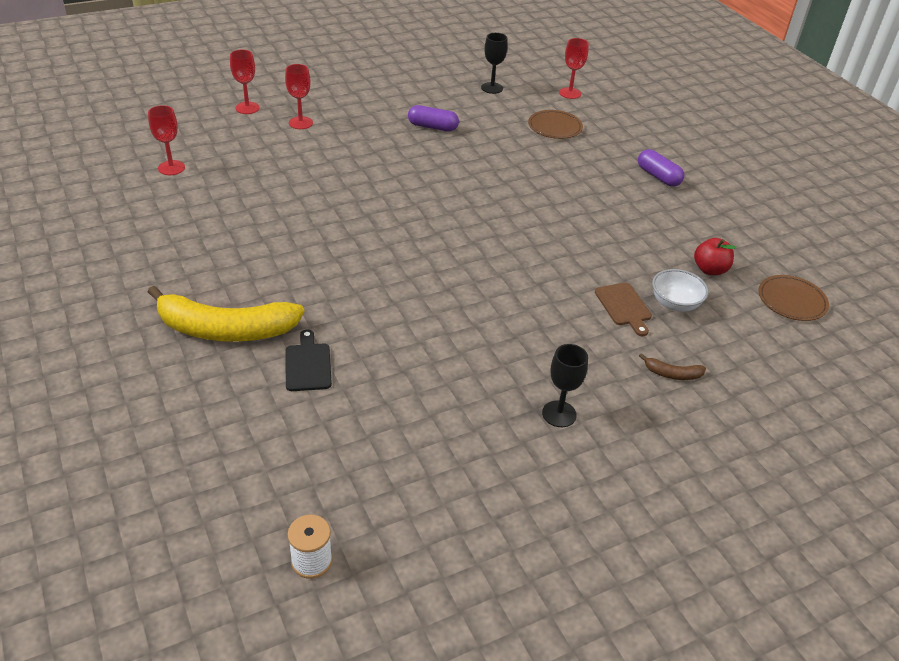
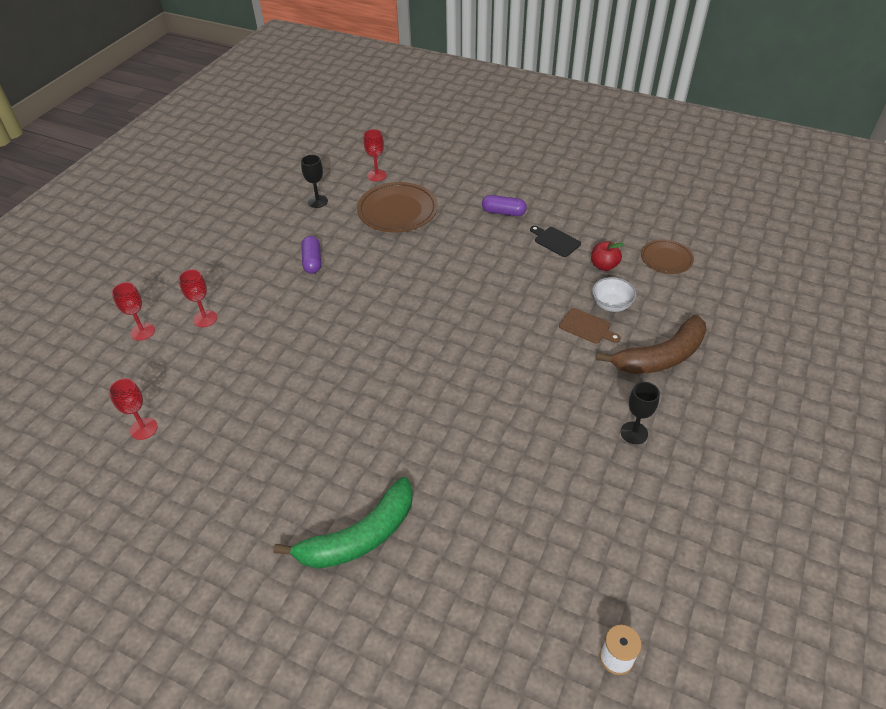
camera: 35 degrees left, 5 degrees up
yellow banana [148,286,304,342] -> green banana [273,477,413,569]
black cutting board [285,330,332,391] -> black cutting board moved to [530,226,581,257]
purple capsule [408,105,459,132] -> purple capsule turned 75 degrees counterclockwise [302,236,321,274]
brown plate [528,110,583,139] -> brown plate [357,182,438,233], size x1.69
brown banana [639,353,706,380] -> brown banana [596,315,707,374], size x2.44

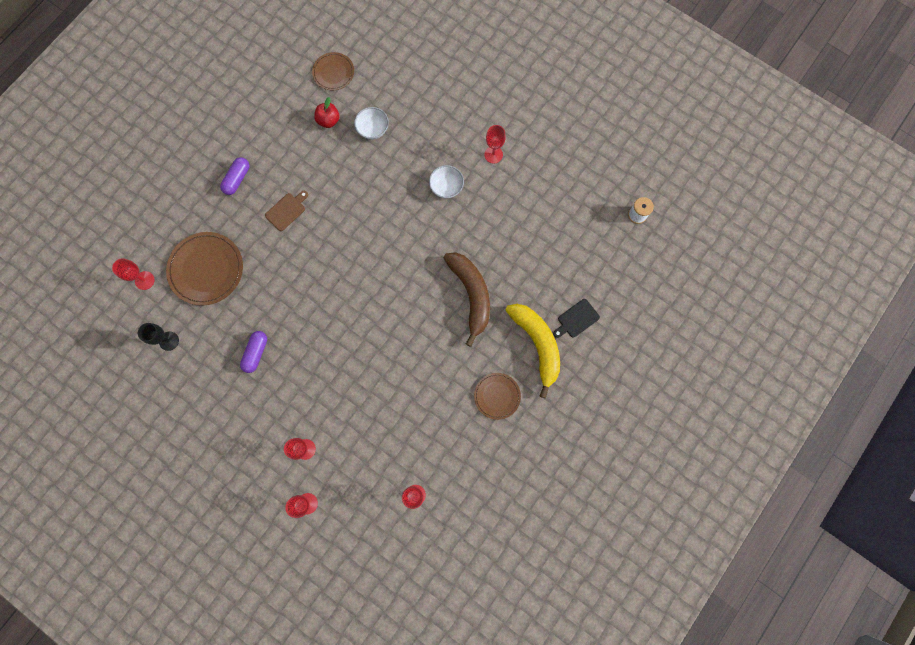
camera: 80 degrees left, 30 degrees up
green banana [273,477,413,569] -> yellow banana [505,304,560,398]
purple capsule [302,236,321,274] -> purple capsule turned 75 degrees counterclockwise [240,331,267,373]
black cutting board [530,226,581,257] -> black cutting board moved to [553,299,600,338]
brown cutting board [559,308,621,343] -> brown cutting board moved to [265,191,308,231]
brown banana [596,315,707,374] -> brown banana moved to [444,252,490,347]
black goblet [621,382,660,444] -> red goblet [484,125,506,164]
none -> white bowl [429,165,464,198]
none -> brown plate [474,373,521,420]

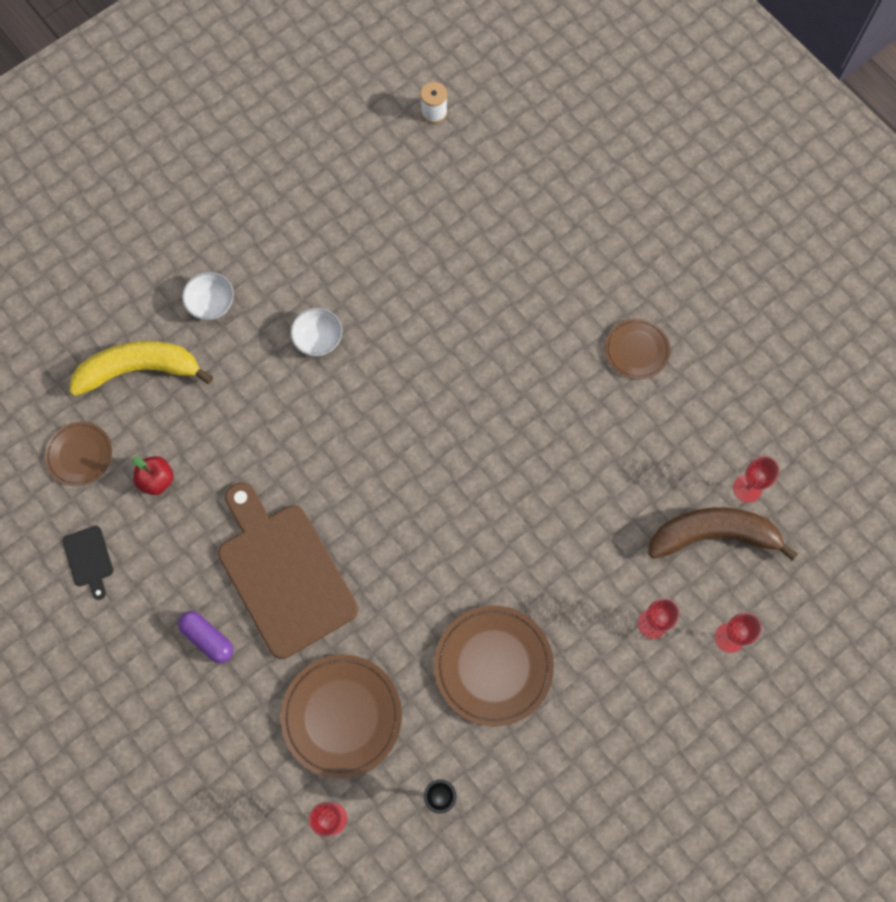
camera: 75 degrees left, 5 degrees down
purple capsule [240,331,267,373] -> brown plate [434,605,554,727]
brown cutting board [265,191,308,231] -> brown cutting board [218,482,358,659], size x2.45
white bowl [354,107,389,140] -> white bowl moved to [182,272,234,320]
brown banana [444,252,490,347] -> brown banana moved to [648,508,798,561]
red goblet [484,125,506,164] -> none
yellow banana [505,304,560,398] -> yellow banana moved to [69,341,213,396]
black cutting board [553,299,600,338] -> black cutting board moved to [62,526,113,600]

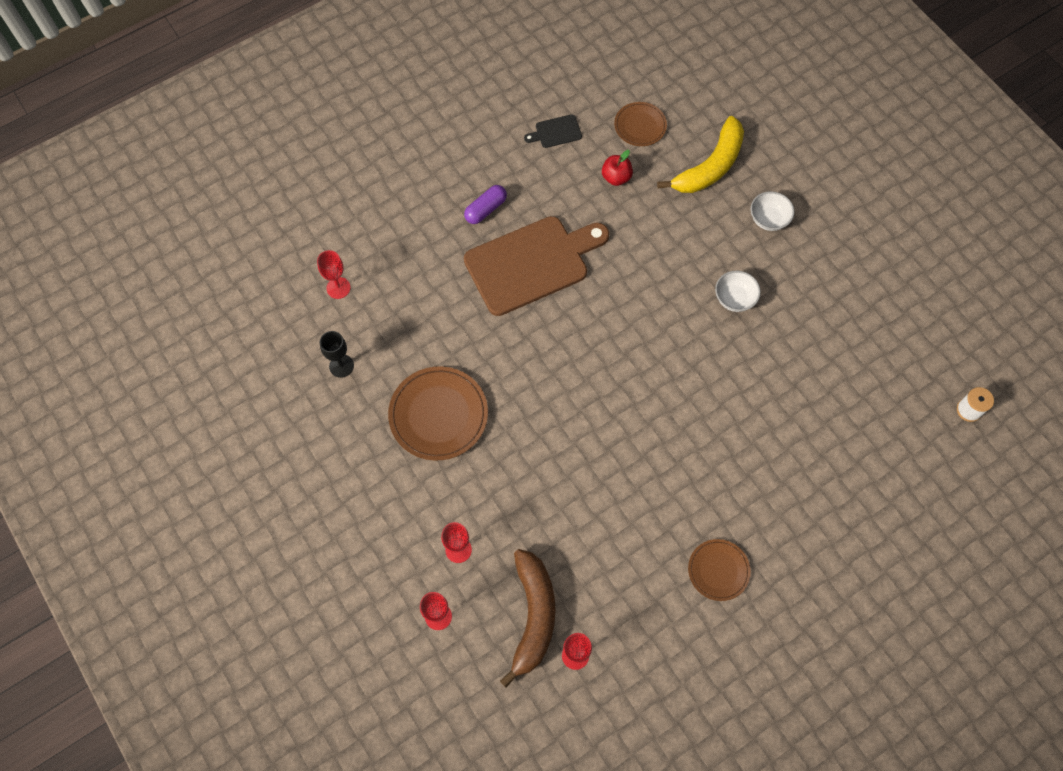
camera: 95 degrees right, 5 degrees down
yellow banana [69,341,213,396] -> yellow banana turned 45 degrees clockwise [657,116,744,193]
brown plate [281,654,402,778] -> none

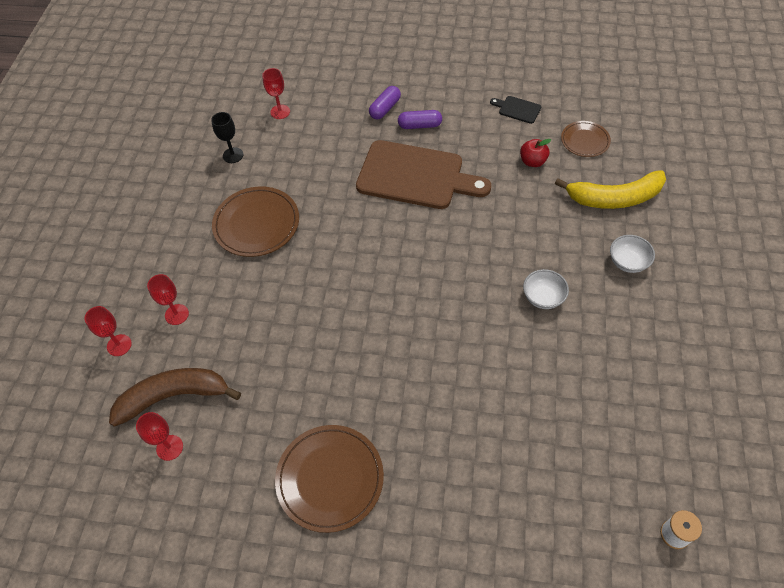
camera: 45 degrees right, 10 degrees down
brown banana [500,549,555,687] -> brown banana turned 150 degrees counterclockwise [109,368,241,427]
brown plate [688,539,751,601] -> brown plate [275,425,384,533], size x1.69
none -> purple capsule [369,86,401,119]

